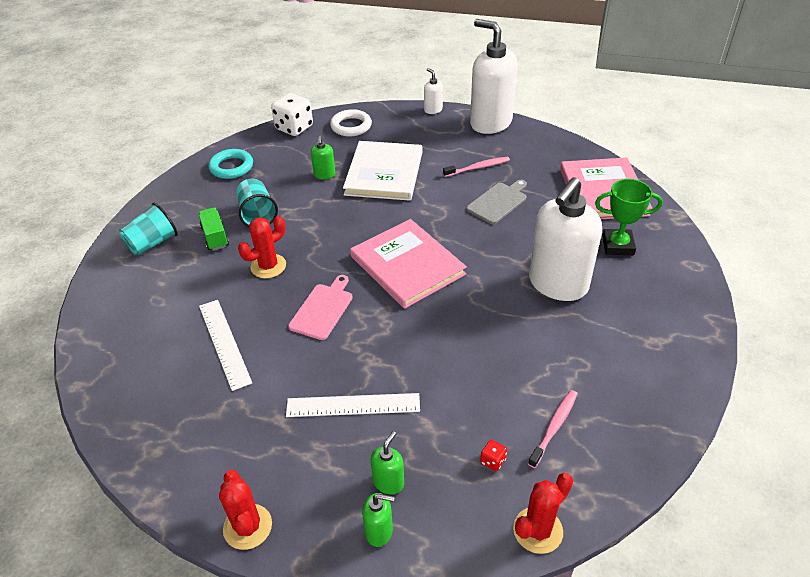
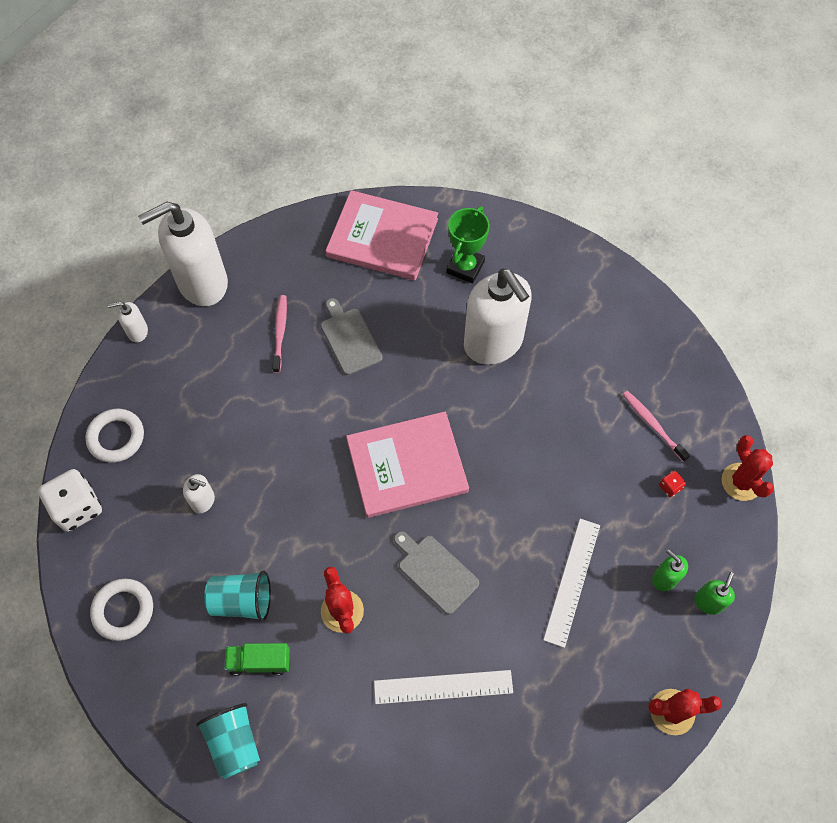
camera: 70 degrees left, 20 degrees up
turquoise ring [208,149,253,179] -> white ring [90,579,153,641]
pink cutting board [288,275,353,340] -> grey cutting board [394,531,479,614]
green soap dispenser [311,136,336,179] -> white soap dispenser [183,474,215,513]
white book [343,141,422,201] -> none

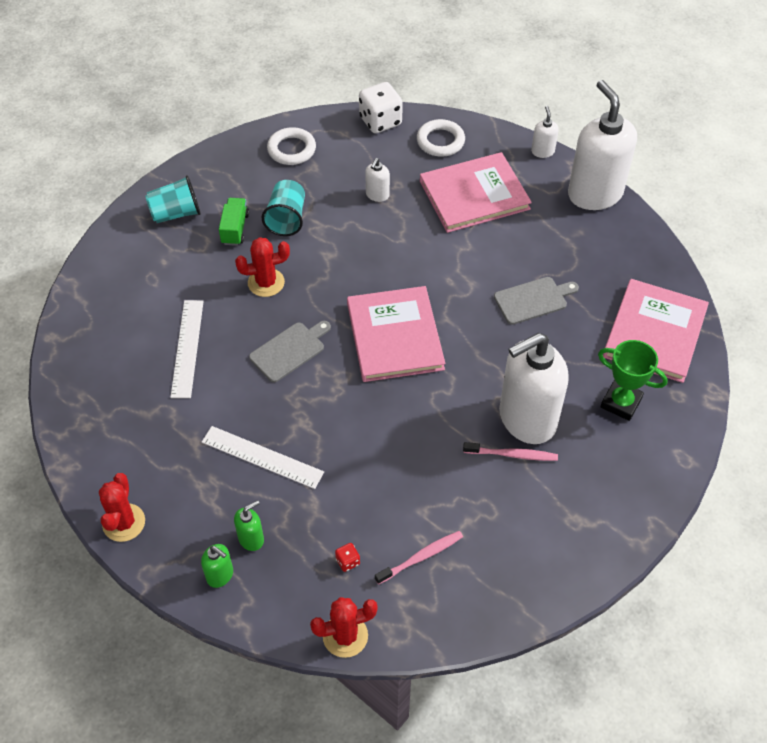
camera: 95 degrees right, 10 degrees down
pink toothbrush [272,295,287,373] -> pink toothbrush moved to [463,442,558,461]
none -> pink book [420,152,532,233]

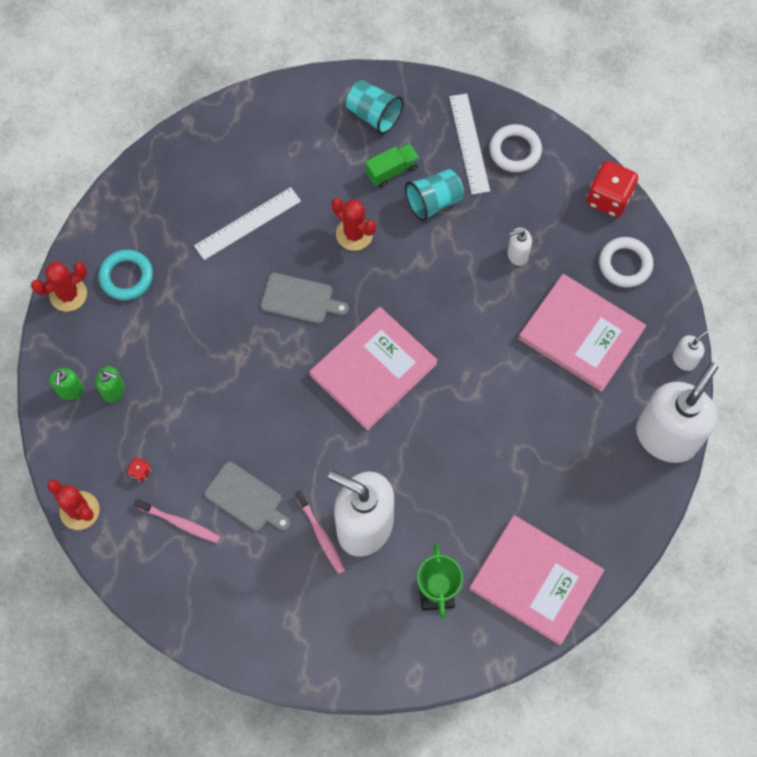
camera: 55 degrees right, 15 degrees up
white ruler [202,426,324,489] -> white ruler moved to [449,93,490,195]
white dice [359,82,403,133] -> red dice [587,161,638,217]
grey cutting board [494,277,579,325] -> grey cutting board moved to [205,462,291,531]
pink book [603,279,709,383] -> pink book turned 45 degrees clockwise [469,515,604,645]
none -> turquoise ring [99,249,153,300]

